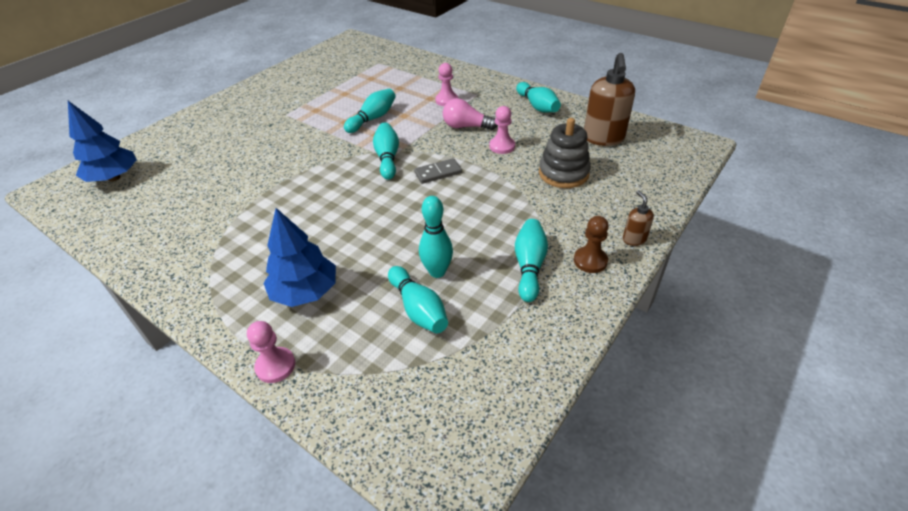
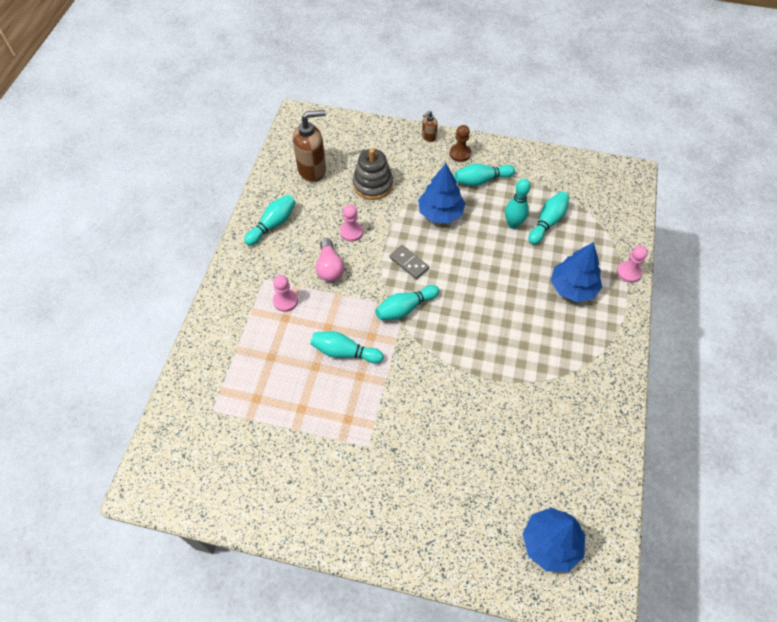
camera: 115 degrees left, 15 degrees up
none -> blue tree [418,163,465,223]

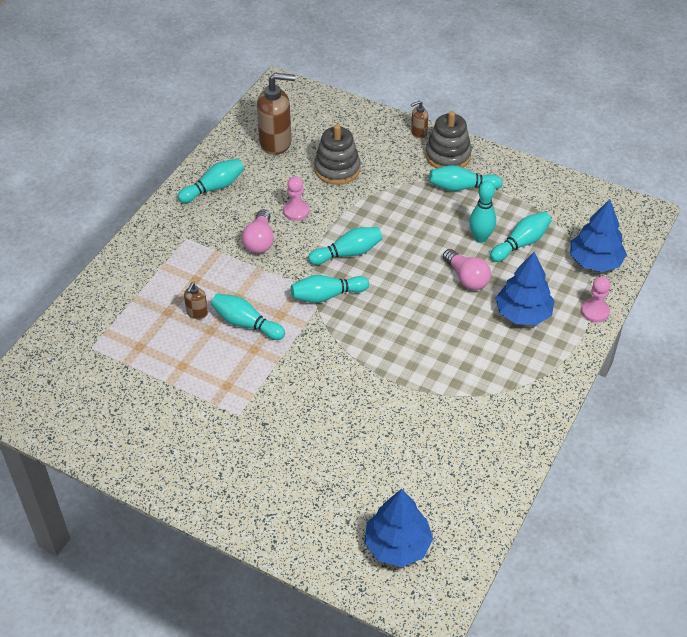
camera: 15 degrees right, 10 degrees down
pink pawn [273,275,298,312] -> none
grey domino [389,245,429,279] -> turquoise bowling pin [308,227,383,265]
blue tree [418,163,465,223] -> blue tree moved to [570,199,627,272]
brown pawn [449,125,471,162] -> grey stacking toy [425,111,472,168]
none -> brown soap dispenser [184,282,208,319]
none -> pink light bulb [443,249,491,290]

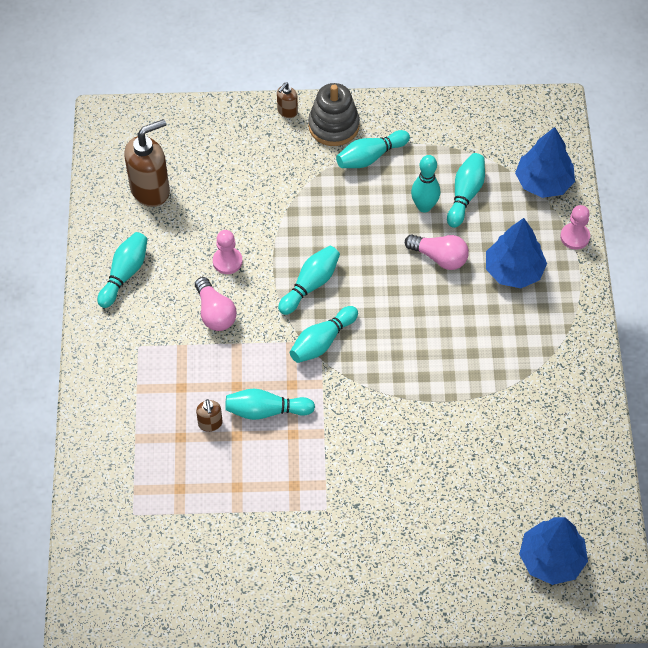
camera: 30 degrees left, 10 degrees up
grey stacking toy [314,124,360,185] -> none

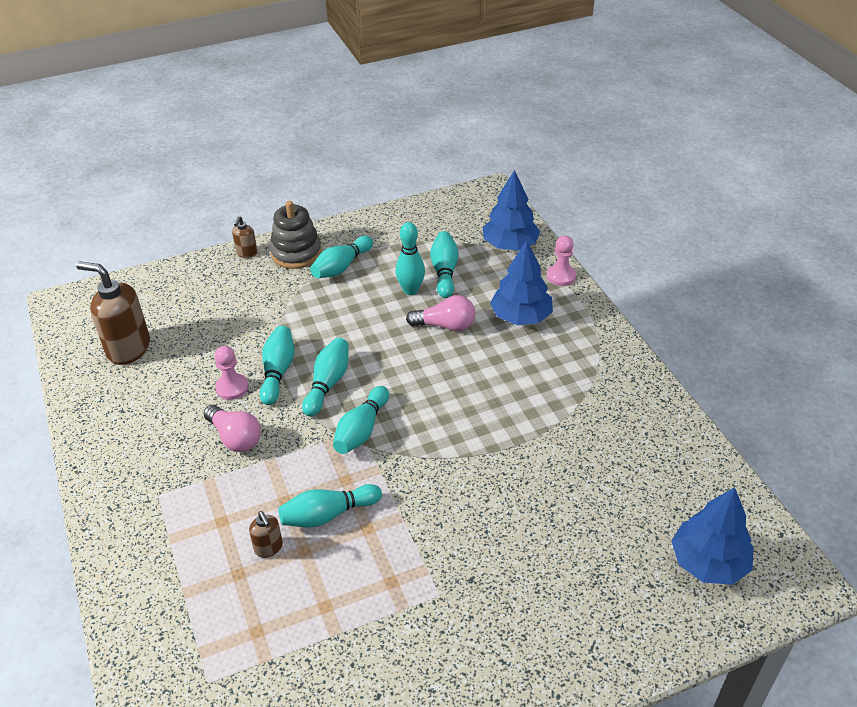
camera: 20 degrees left, 15 degrees down
turquoise bowling pin [97,232,148,308] -> turquoise bowling pin moved to [260,326,294,405]
brown soap dispenser [124,119,170,207] -> brown soap dispenser turned 105 degrees counterclockwise [76,261,150,365]

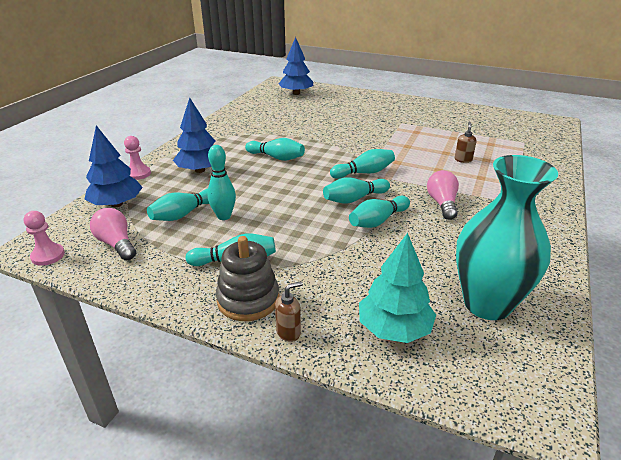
camera: 135 degrees left, 10 degrees down
brown soap dispenser [76,261,150,365] -> turquoise vase [456,155,558,320]
pink pawn [215,346,248,400] -> pink pawn moved to [24,211,65,266]
turquoise bowling pin [278,484,382,528] -> turquoise bowling pin moved to [245,138,305,161]
pink light bulb [406,295,475,331] -> pink light bulb moved to [90,208,136,260]
none -> turquoise tree [359,233,436,343]

